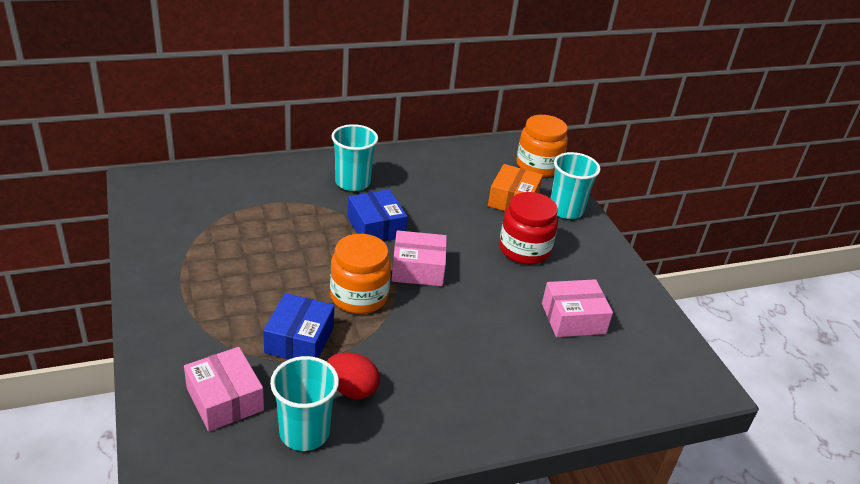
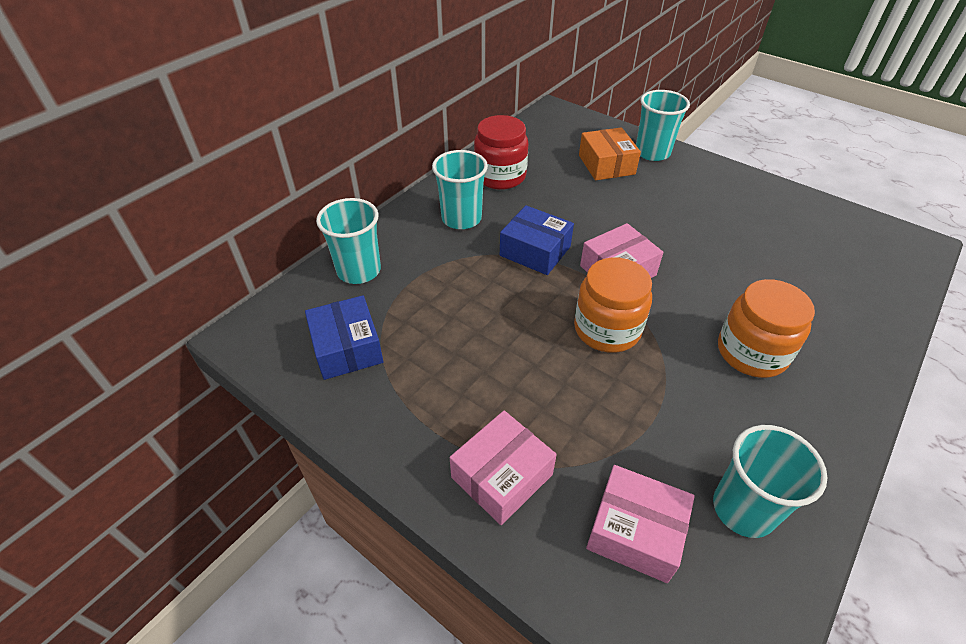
camera: 30 degrees left, 10 degrees up
blue box [263,293,334,359] -> blue box moved to [305,295,383,380]
red egg [327,352,380,399] -> none
red jar [499,192,558,265] -> red jar moved to [474,115,528,190]
orange jar [517,115,568,177] -> orange jar moved to [718,279,815,378]
pink box [542,279,613,337] -> pink box moved to [450,411,557,525]
none -> turquoise cup [316,198,381,284]

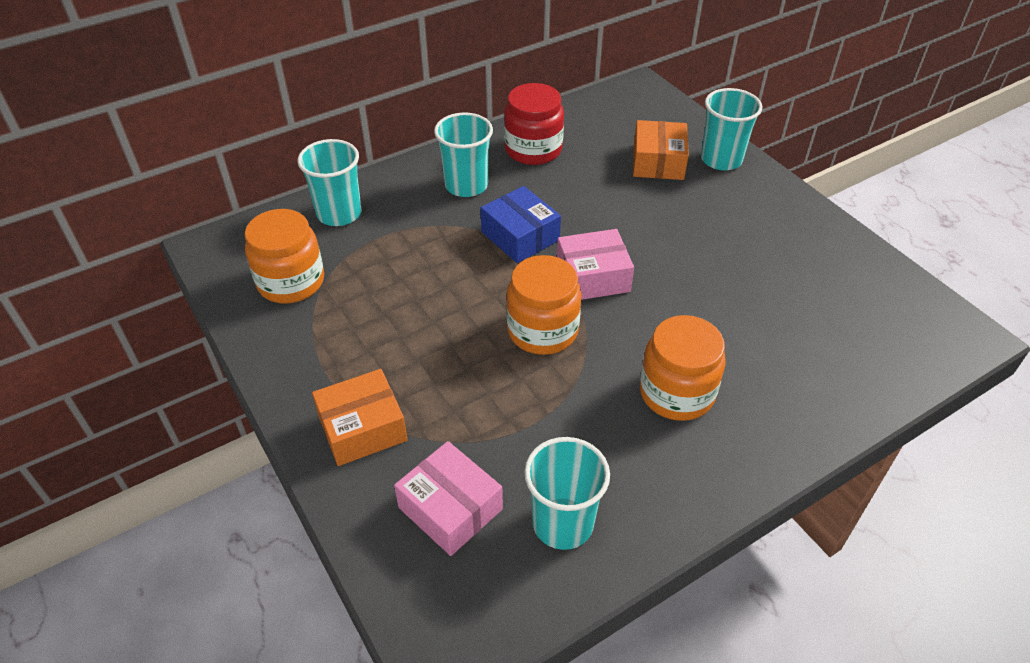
camera: 20 degrees right, 0 degrees up
blue box [305,295,383,380] -> orange jar [245,209,324,303]
pink box [450,411,557,525] -> orange box [312,369,407,466]

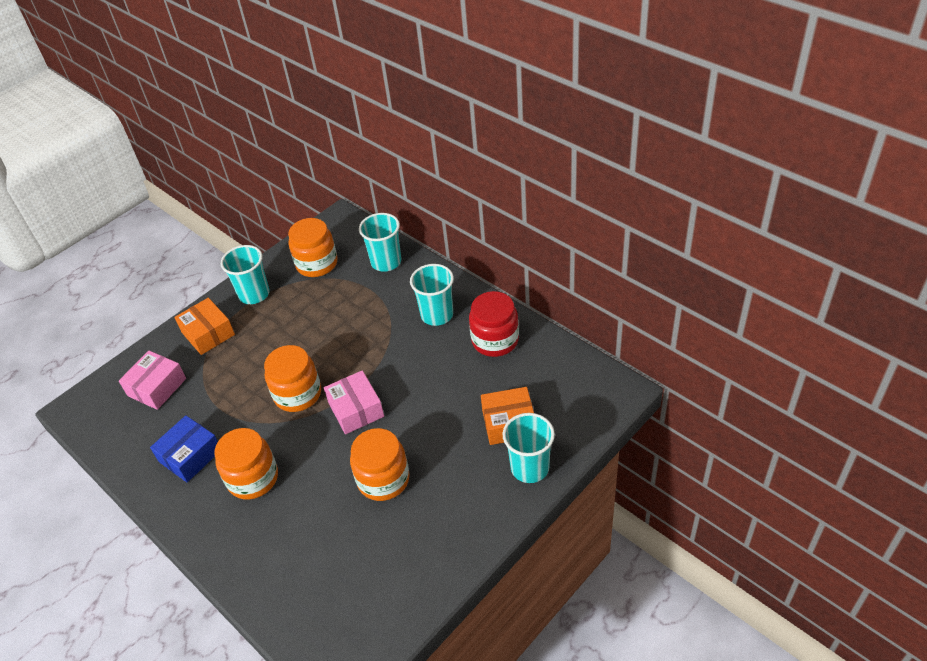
camera: 80 degrees right, 0 degrees up
blue box [481,186,561,263] -> blue box moved to [150,415,218,482]
turquoise cup [524,437,610,550] -> turquoise cup moved to [221,245,270,304]
none -> orange jar [350,428,410,501]

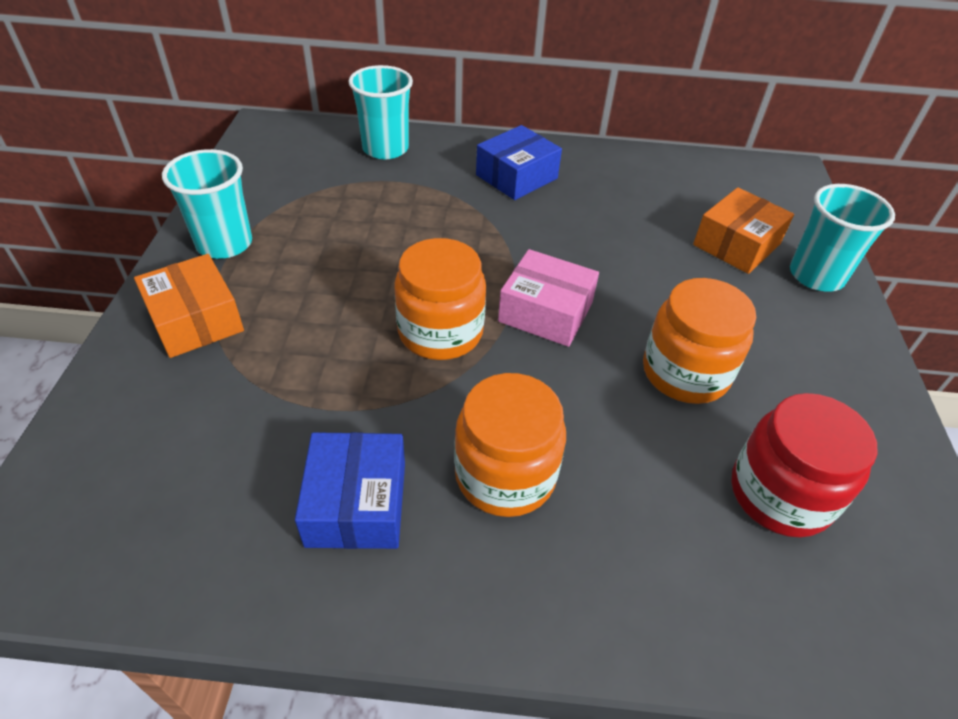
camera: 45 degrees left, 0 degrees up
pink box [119,350,186,410] -> none
orange box [174,298,235,355] -> orange box turned 45 degrees clockwise [134,254,244,358]
orange jar [288,218,338,277] -> none
turquoise cup [410,264,454,326] -> blue box [476,125,562,200]
red jar [469,291,519,357] -> red jar moved to [731,393,878,537]

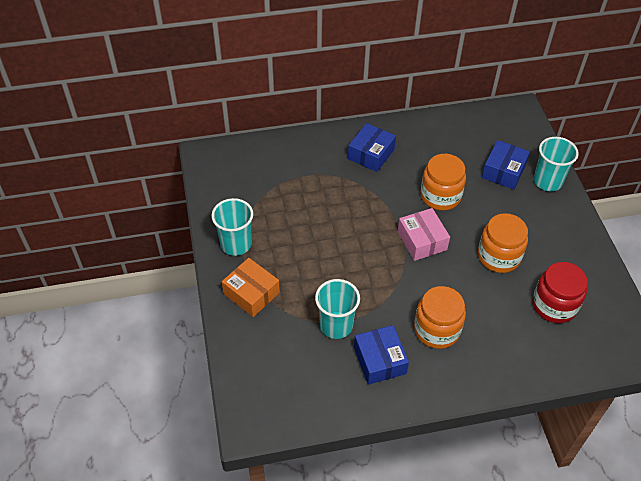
camera: 15 degrees left, 5 degrees up
turquoise cup [349,65,413,159] -> turquoise cup moved to [315,279,360,339]
orange jar [394,238,486,360] -> orange jar moved to [420,154,466,210]
pink box [498,249,599,347] -> pink box turned 60 degrees clockwise [397,208,450,261]
orange box [693,187,794,274] -> blue box [482,140,530,190]

